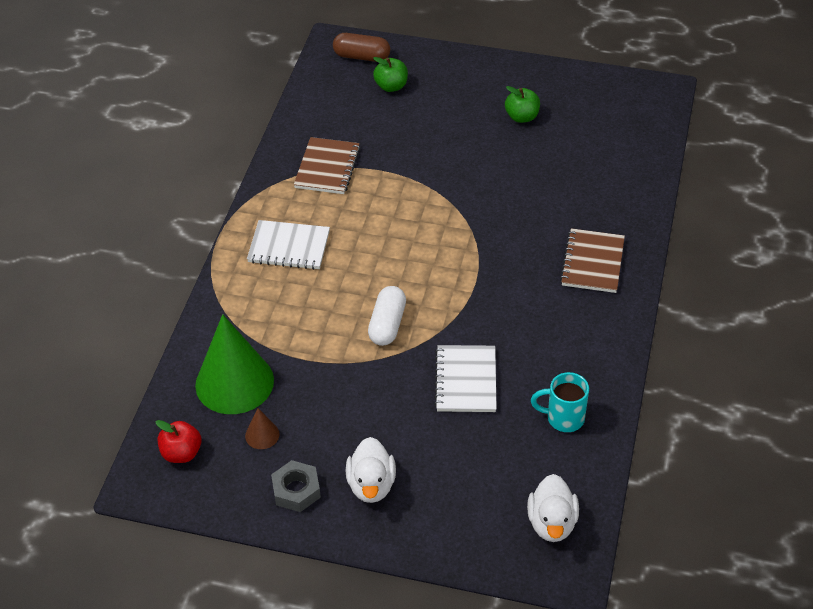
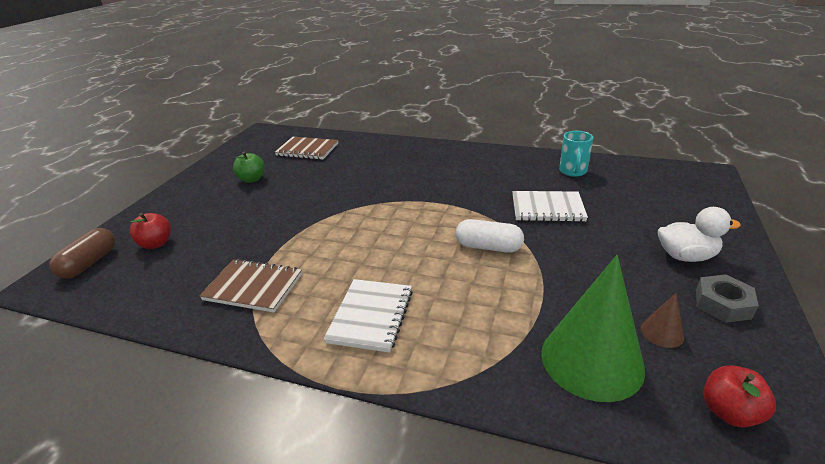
camera: 85 degrees left, 15 degrees down
green apple [373,57,408,92] -> red apple [129,213,171,249]
white duck [527,474,579,542] -> none
brown notebook [560,228,625,293] -> brown notebook moved to [275,137,338,160]

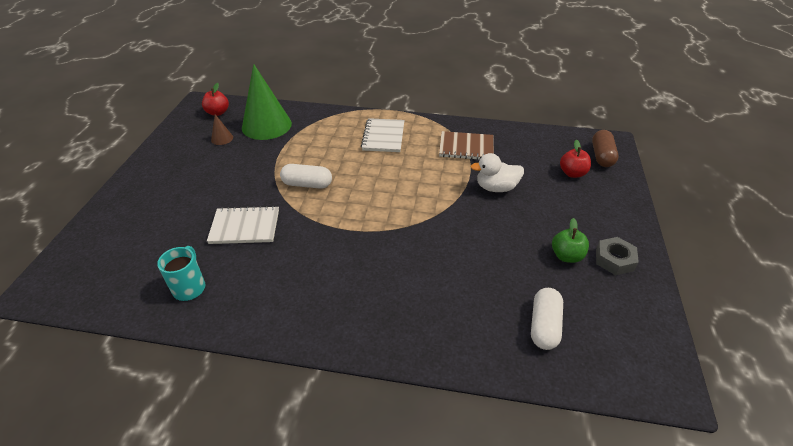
camera: 170 degrees right, 10 degrees up
brown notebook [275,137,338,160] -> white capsule [531,288,563,350]
white duck [658,207,741,262] -> white duck moved to [471,153,524,192]
grey nut [696,274,759,323] -> grey nut moved to [596,237,639,275]

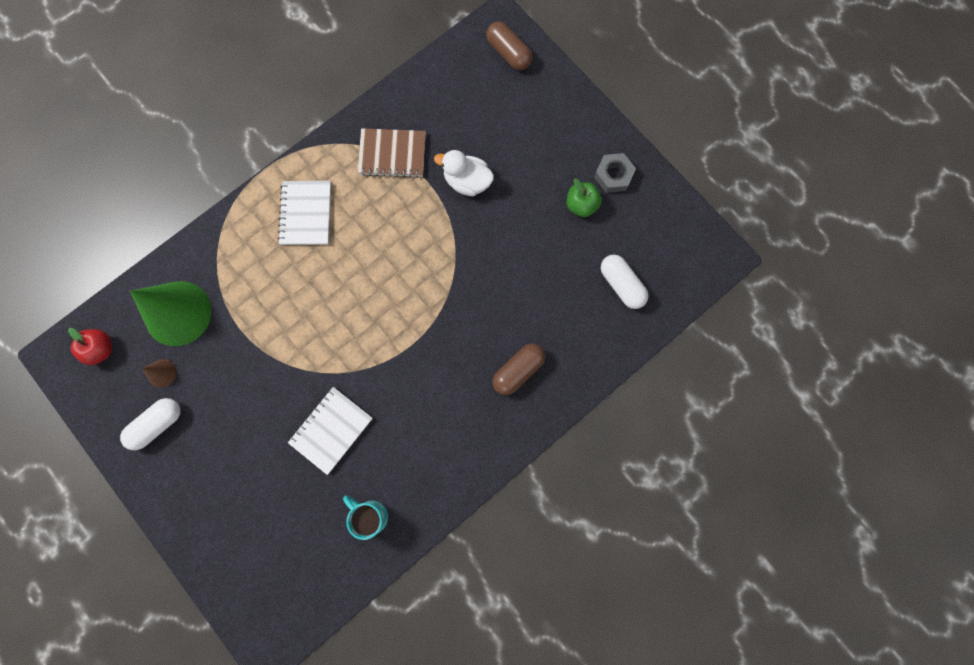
camera: 50 degrees left, 35 degrees up
white capsule [280,164,332,189] -> white capsule moved to [120,398,181,450]
white notebook [361,118,404,152] -> white notebook turned 45 degrees clockwise [278,181,331,245]
brown notebook [439,131,494,160] -> brown notebook turned 45 degrees clockwise [358,128,426,178]
white duck [471,153,524,192] -> white duck turned 75 degrees clockwise [434,150,494,196]
red apple [560,140,591,178] -> none
none -> brown capsule [492,344,545,395]

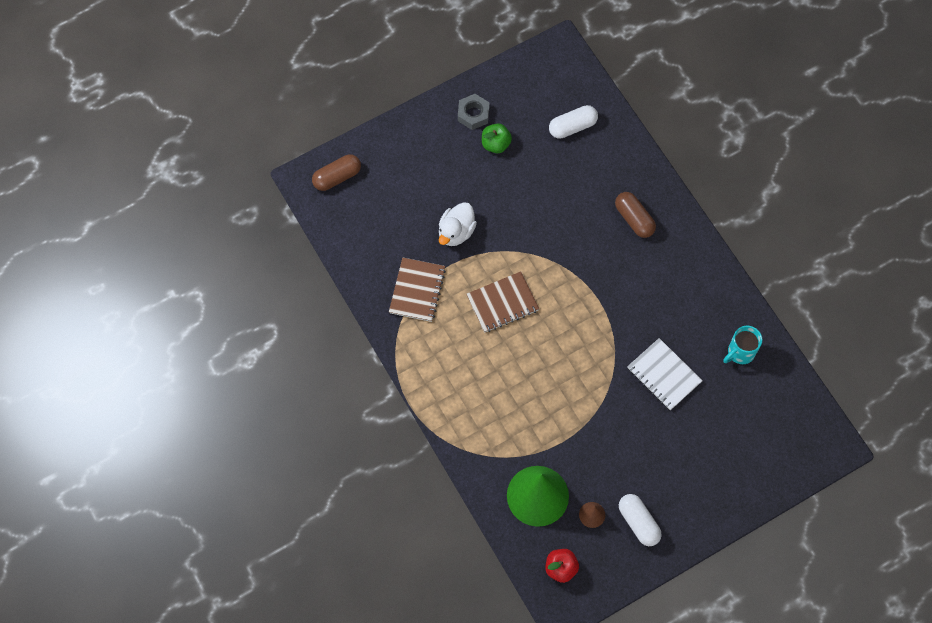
camera: 80 degrees left, 10 degrees down
white notebook [278,181,331,245] -> none
none -> brown notebook [466,271,539,333]

